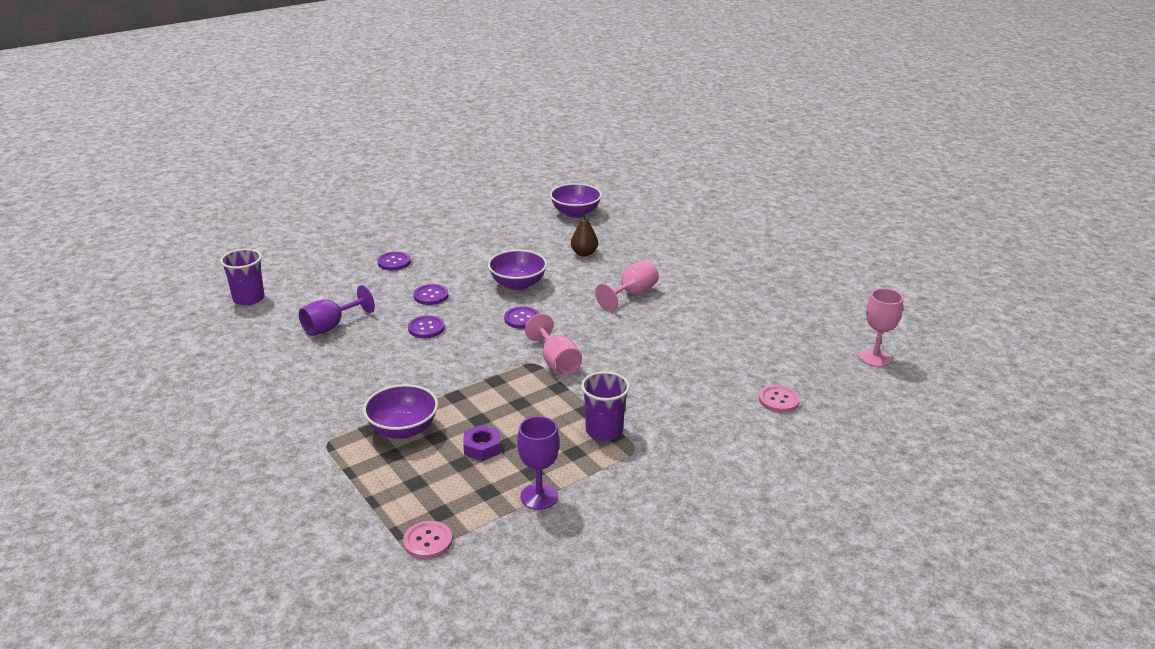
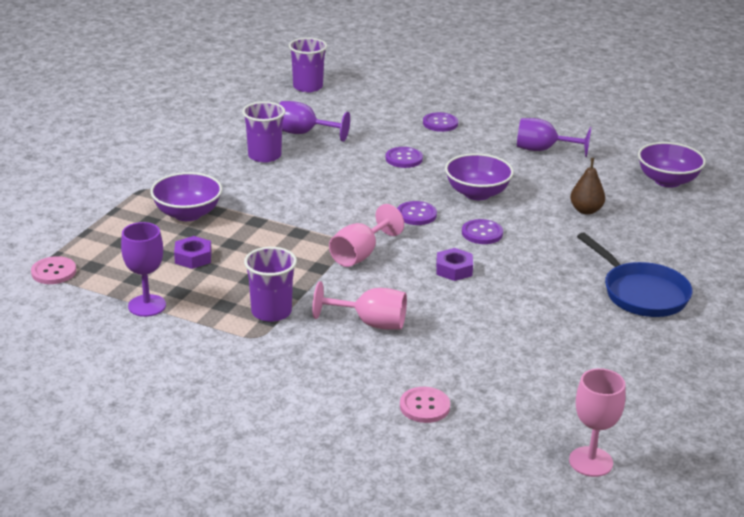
camera: 60 degrees right, 0 degrees up
purple button [408,315,445,338] -> purple button moved to [462,219,503,244]
pink goblet [595,260,659,311] -> pink goblet moved to [312,281,407,330]
none -> purple cup [242,101,285,163]
none -> purple nut [436,248,473,281]
none -> purple goblet [517,118,591,157]
none -> blue pan [577,233,693,317]

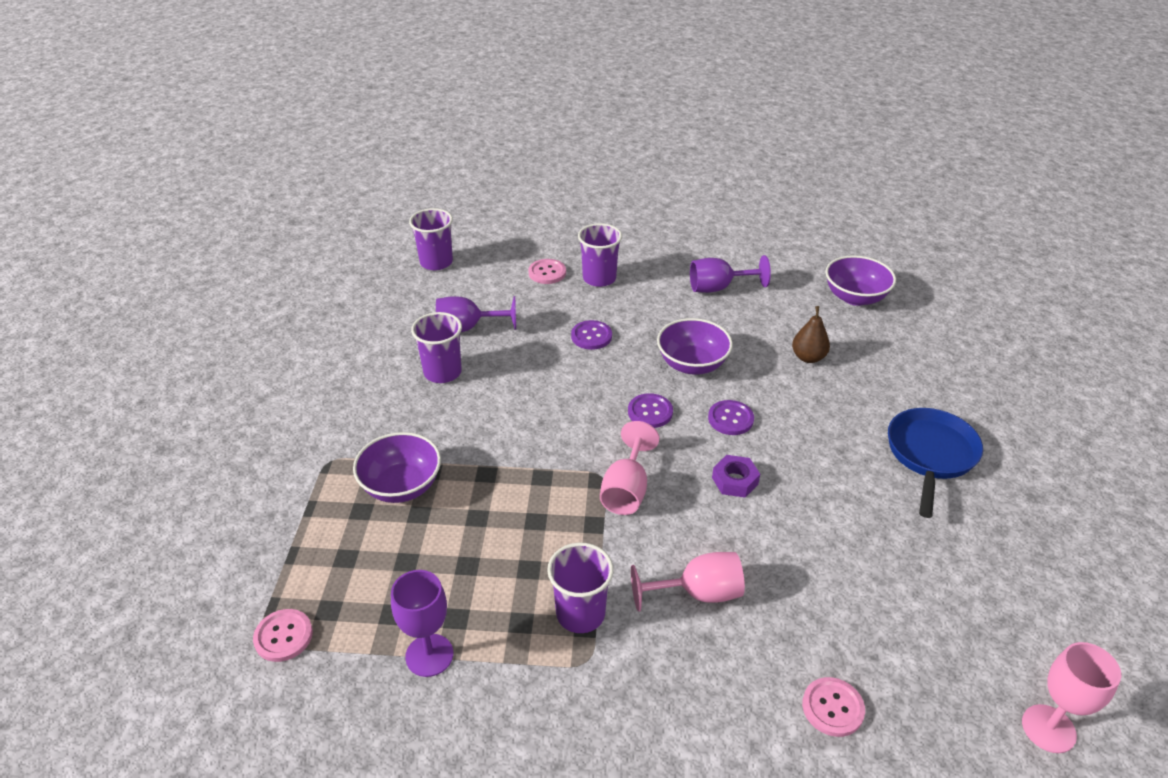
camera: 20 degrees left, 10 degrees up
purple nut [174,236,212,269] -> none
purple button [423,112,458,132] -> purple cup [578,223,622,287]
blue pan [577,233,693,317] -> blue pan turned 105 degrees counterclockwise [888,408,983,518]
none -> pink button [529,259,566,284]

